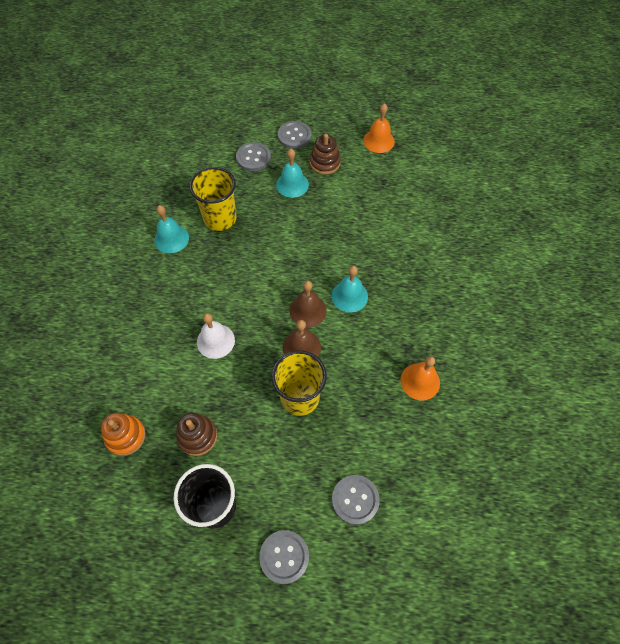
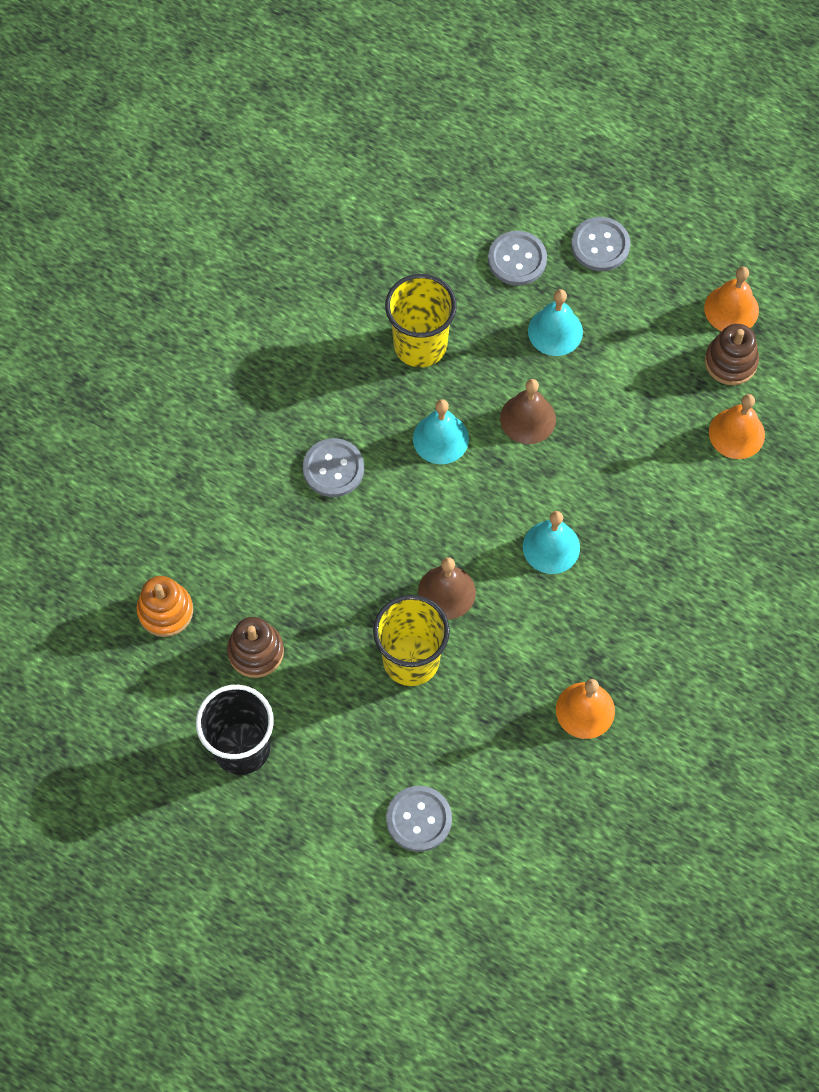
camera: 25 degrees right, 5 degrees up
turquoise bell [154,205,189,253] -> turquoise bell moved to [413,399,469,464]
white bell [197,313,235,359] -> none
grey button [259,530,309,584] -> grey button moved to [303,438,364,497]
brown bell [289,281,327,327] -> brown bell moved to [500,379,556,444]
brown stacking toy [310,134,341,175] -> brown stacking toy moved to [705,324,759,385]
none -> orange bell [709,394,765,459]

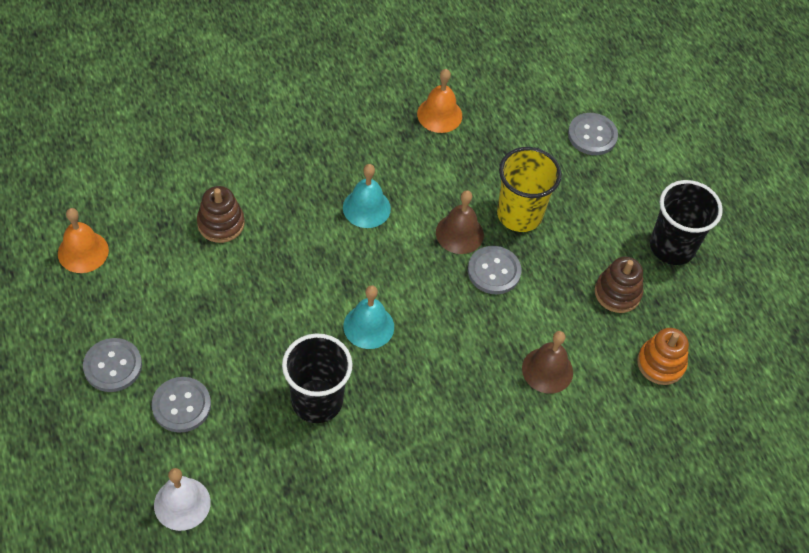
camera: 145 degrees left, 10 degrees down
grey button [303,438,364,497] -> grey button moved to [468,246,521,294]
yellow cup [385,274,457,367] -> black cup [282,333,353,423]
brown bell [500,379,556,444] -> brown bell moved to [522,331,573,394]
turquoise bell [528,289,583,356] -> none
brown stacking toy [705,324,759,385] -> brown stacking toy moved to [197,186,244,243]
orange bell [709,394,765,459] -> none
none -> white bell [154,468,211,531]

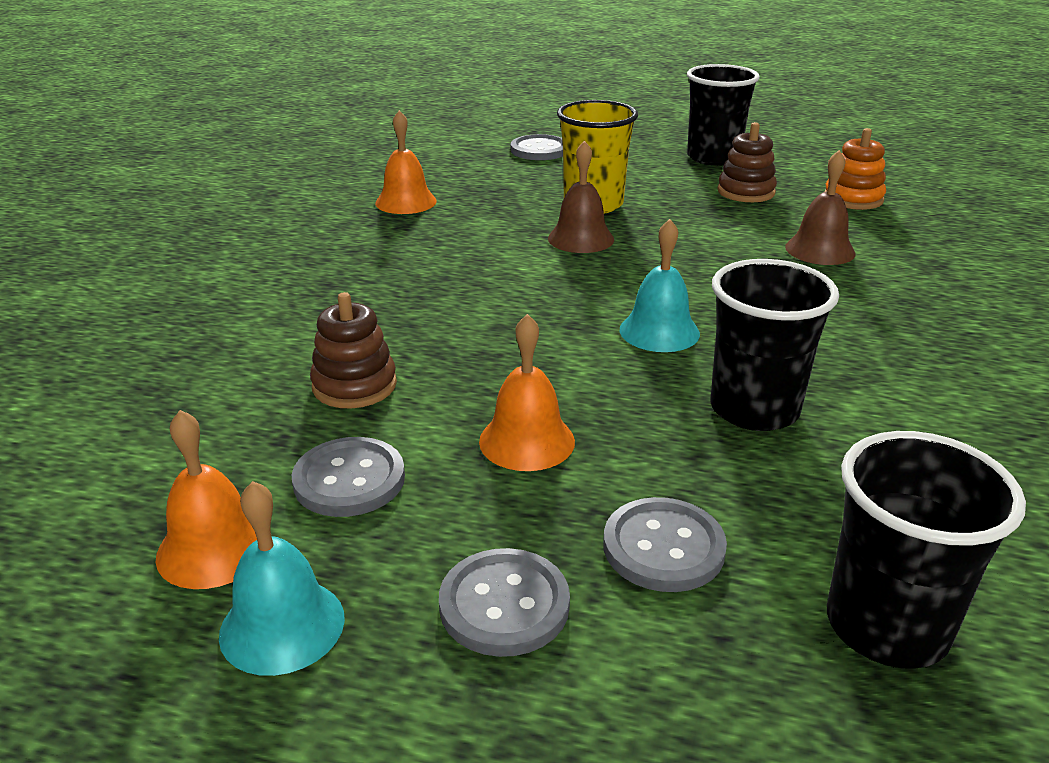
camera: 50 degrees left, 25 degrees down
white bell [154,468,211,531] -> black cup [827,431,1026,669]
turquoise bell [343,164,391,228] -> turquoise bell moved to [219,481,345,676]
grey button [468,246,521,294] -> grey button moved to [292,437,405,517]
none -> orange bell [479,314,575,471]

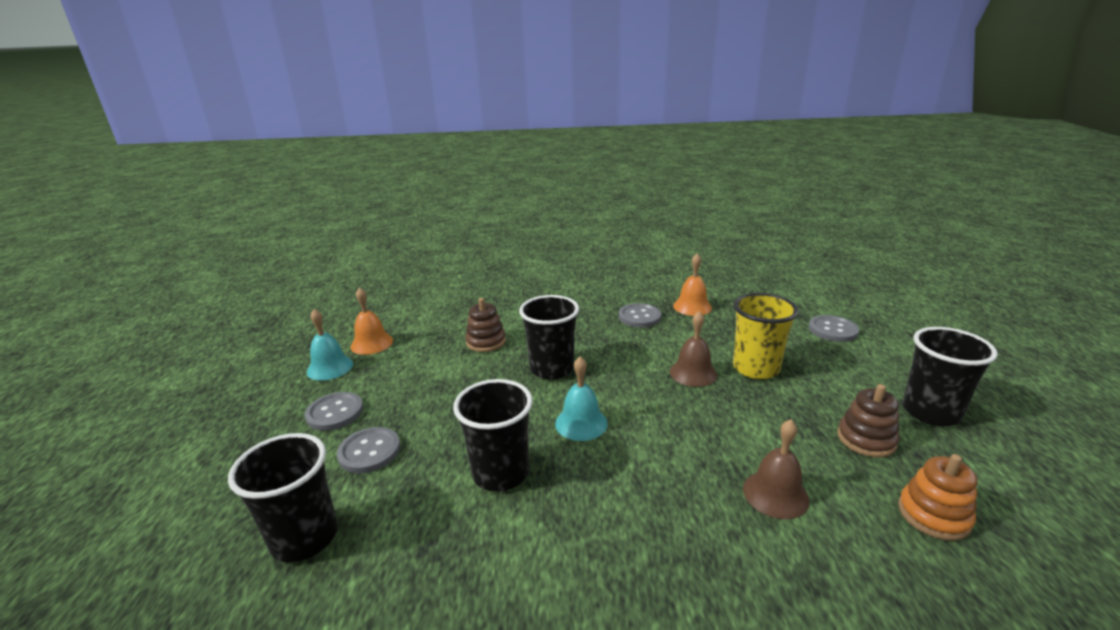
camera: 75 degrees right, 5 degrees down
grey button [292,437,405,517] -> grey button moved to [619,303,662,328]
orange bell [479,314,575,471] -> none
none -> black cup [519,295,579,379]

